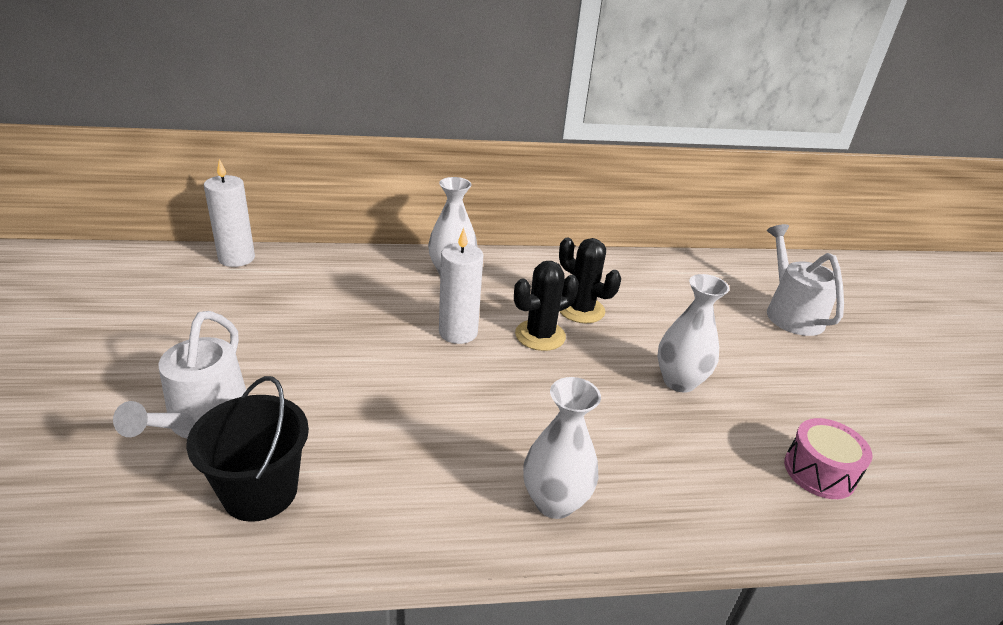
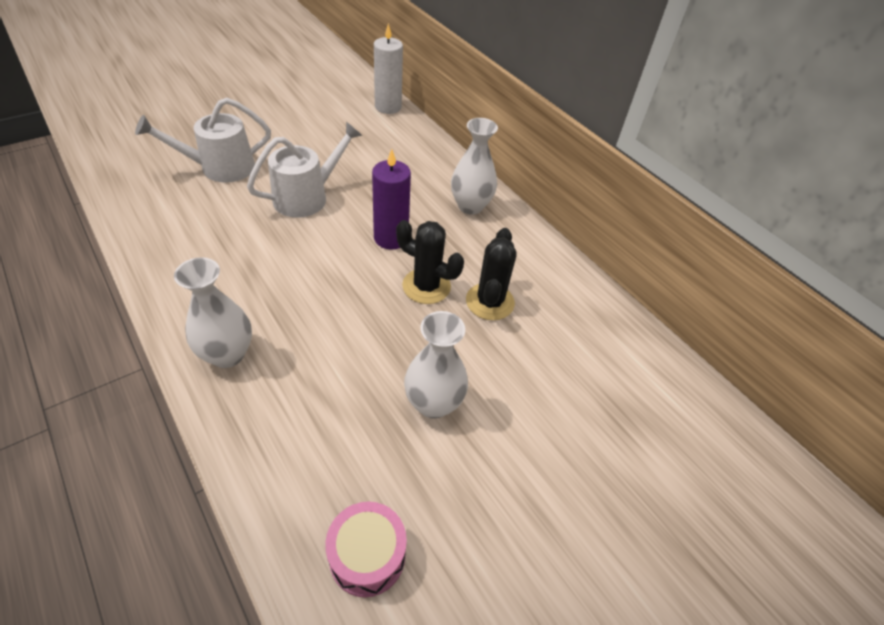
camera: 60 degrees right, 15 degrees up
black bucket [186,376,309,522] -> none
white candle [439,228,483,344] -> purple candle [372,149,411,250]
white watering can [767,224,844,336] -> white watering can moved to [247,121,362,217]

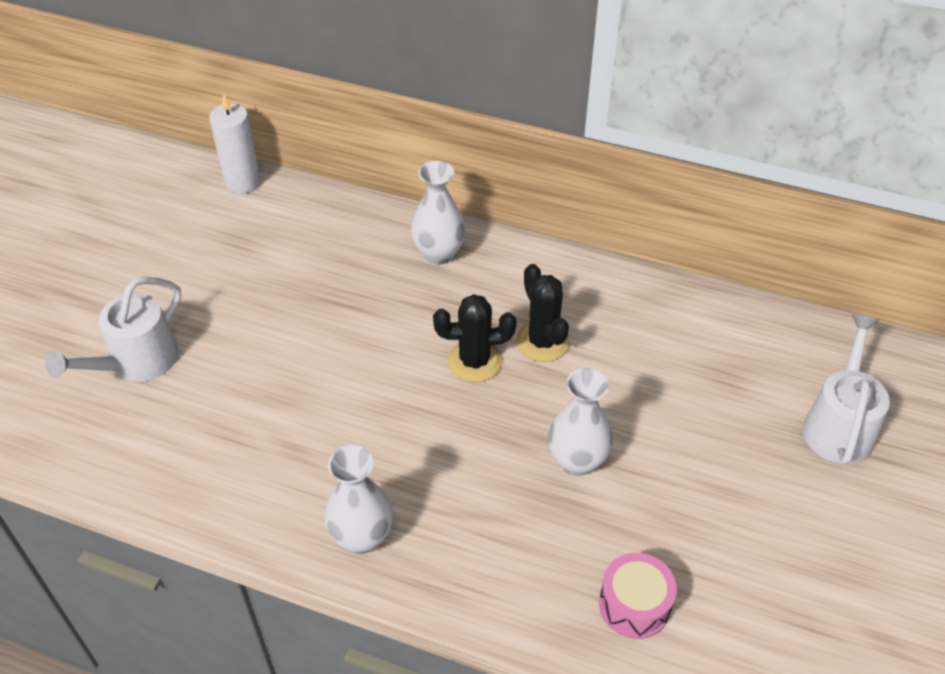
camera: 30 degrees left, 0 degrees up
white watering can [247,121,362,217] -> white watering can moved to [803,314,890,464]
purple candle [372,149,411,250] -> none

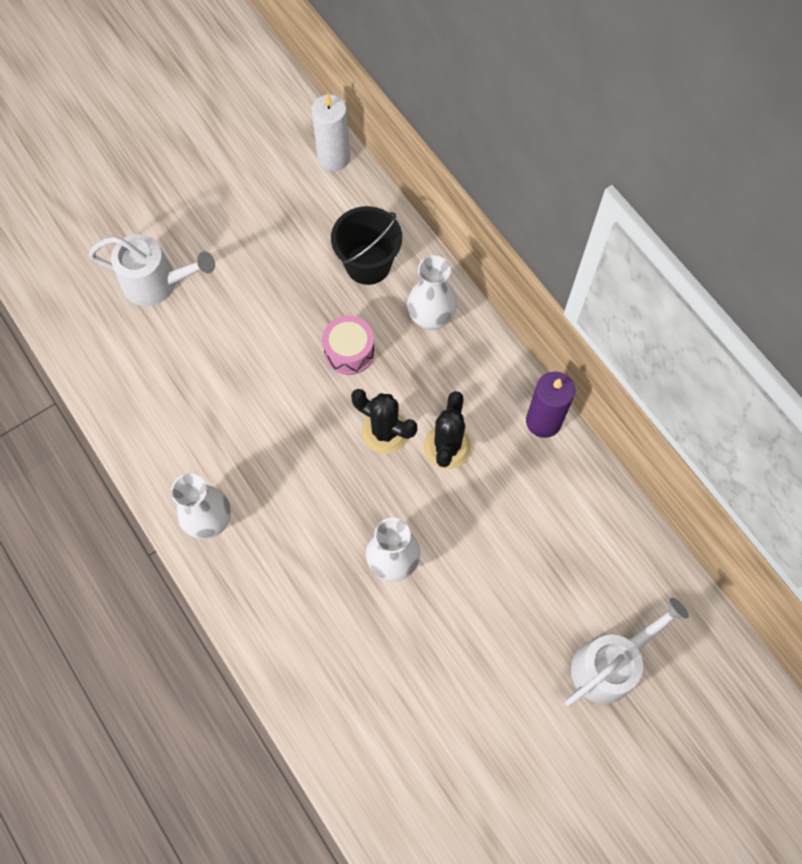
camera: 35 degrees right, 20 degrees up
white watering can [45,277,181,382] -> white watering can turned 150 degrees counterclockwise [89,234,215,306]
pink drum [599,553,677,639] -> pink drum moved to [322,315,375,375]
none -> black bucket [331,206,402,285]
none -> purple candle [526,371,575,438]

